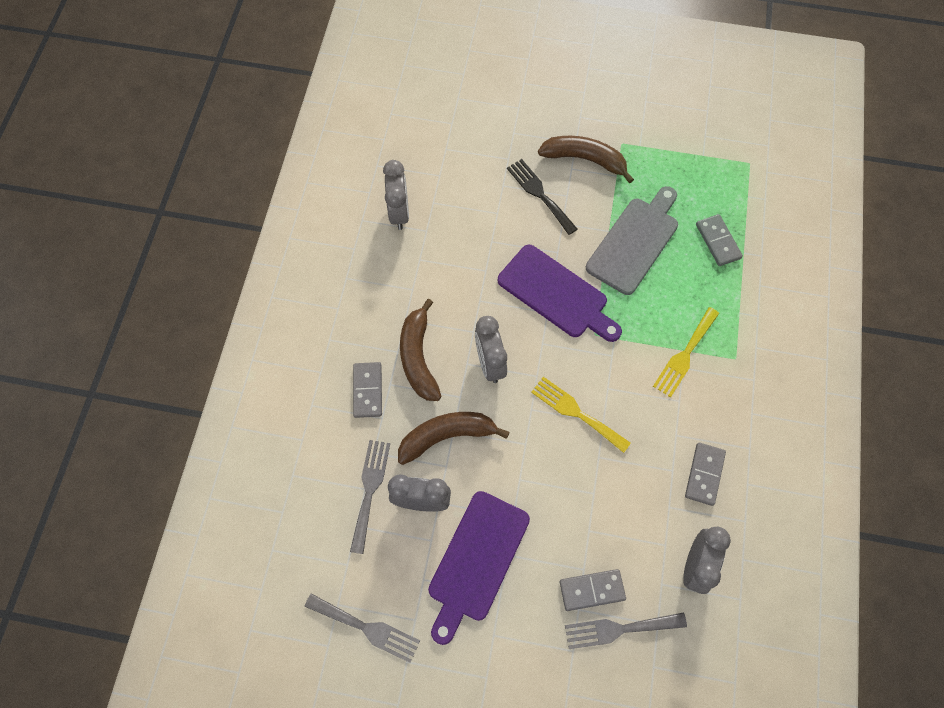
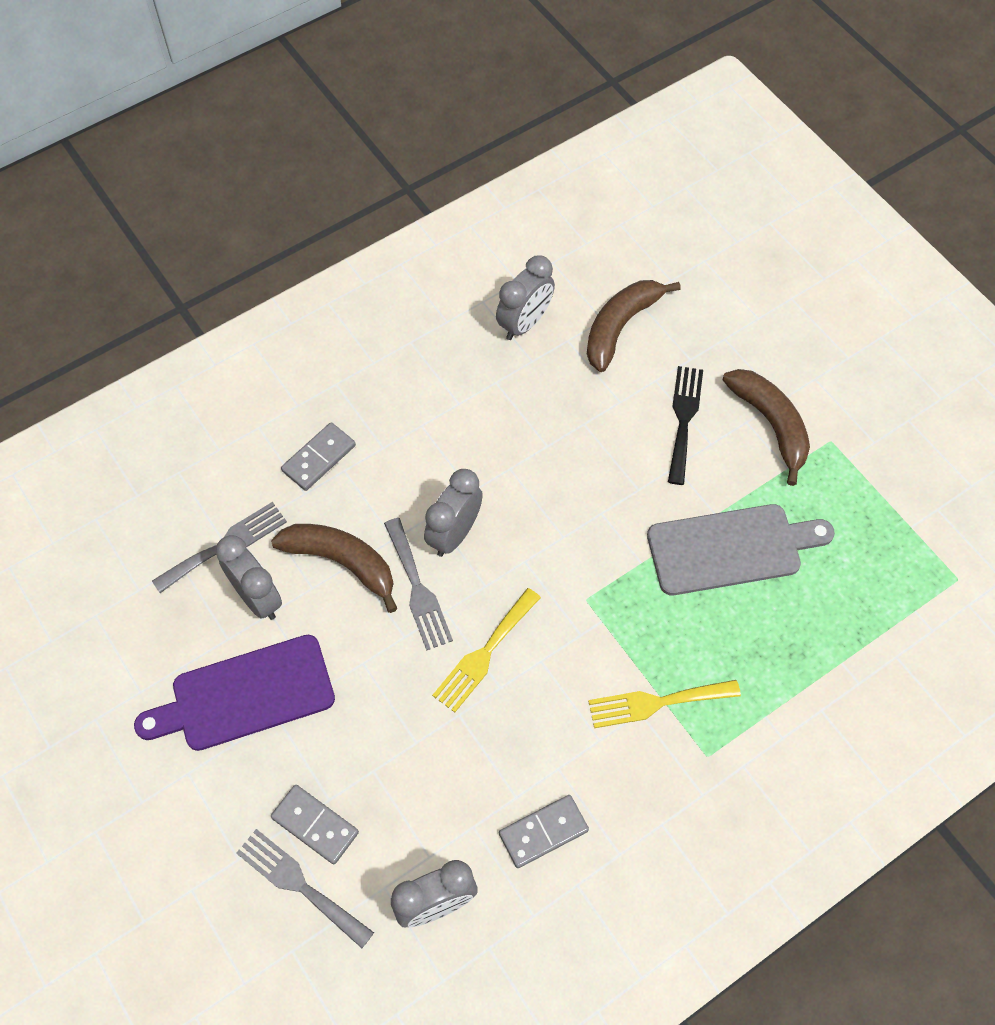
camera: 45 degrees right, 5 degrees down
grey fork [304,593,420,663] -> grey fork moved to [384,518,453,651]
brown banana [400,299,442,401] -> brown banana moved to [587,280,681,372]
purple cutting board [498,245,622,342] -> none
yellow fork [531,377,631,453] -> yellow fork turned 135 degrees counterclockwise [432,588,541,712]
grey domino [696,214,743,266] -> none

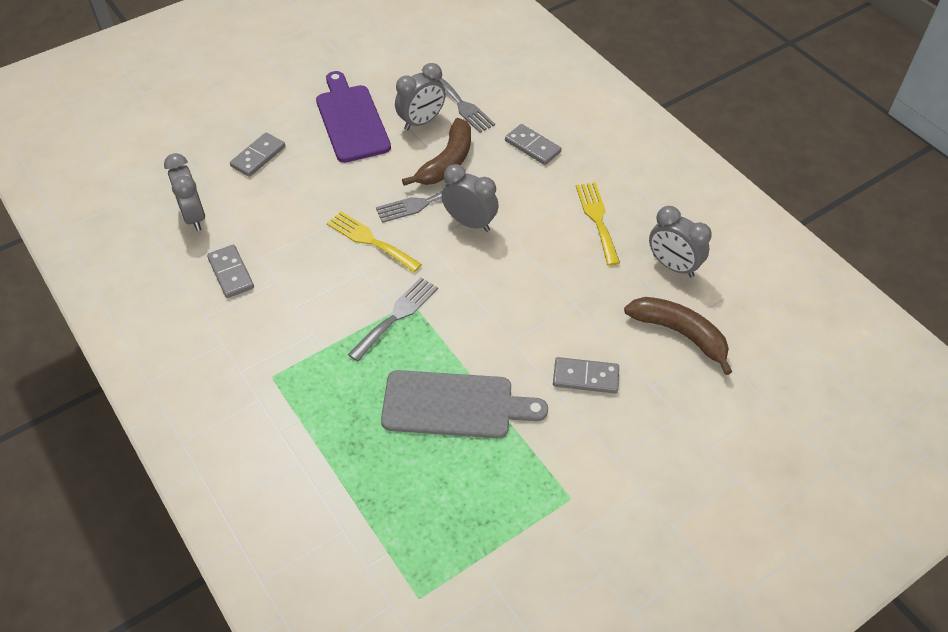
camera: 90 degrees right, 10 degrees down
grey fork [236,829,374,948] -> grey fork moved to [348,277,438,362]
yellow fork [588,680,741,728] -> yellow fork moved to [576,182,620,266]
grey cutting board [647,504,835,595] -> grey cutting board turned 75 degrees counterclockwise [381,370,548,438]
black fork [668,366,703,485] -> grey domino [553,357,619,394]
brown banana [722,369,810,486] -> none

